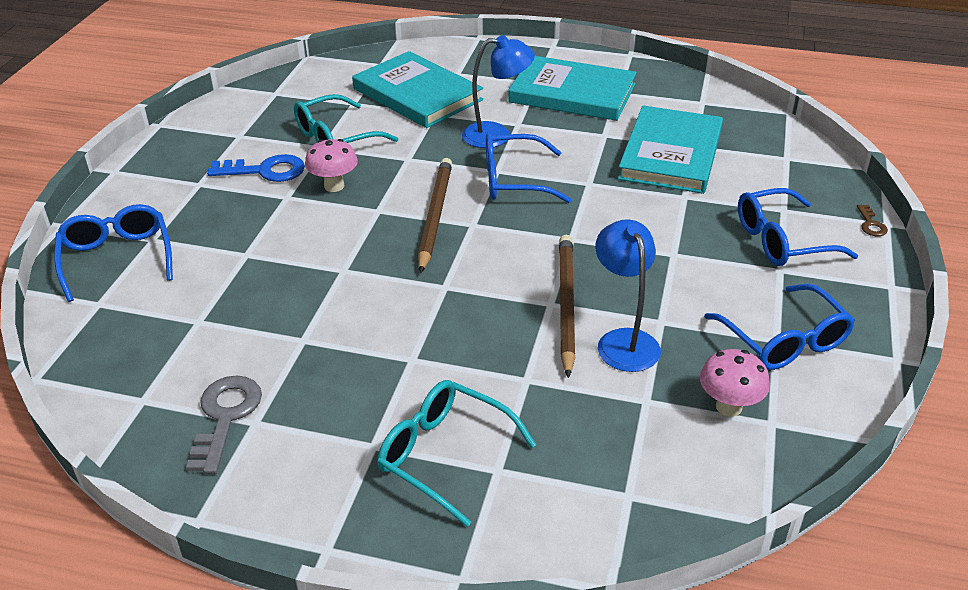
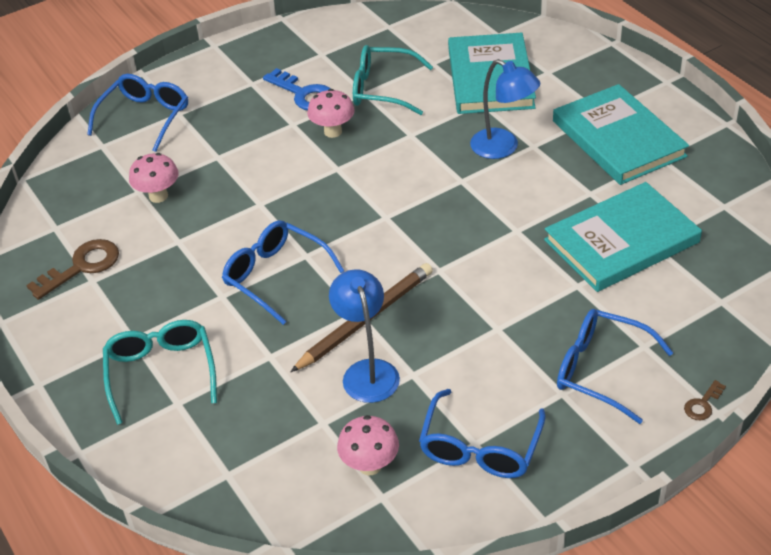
camera: 45 degrees right, 5 degrees up
grey key [186,376,262,474] -> brown key [26,239,119,300]
brown pencil [418,158,452,273] -> none
blue glasses [486,133,571,203] -> blue glasses moved to [222,220,344,325]
blue lamp [595,219,661,372] -> blue lamp turned 45 degrees counterclockwise [329,269,400,403]
none -> pink mushroom [129,153,179,203]

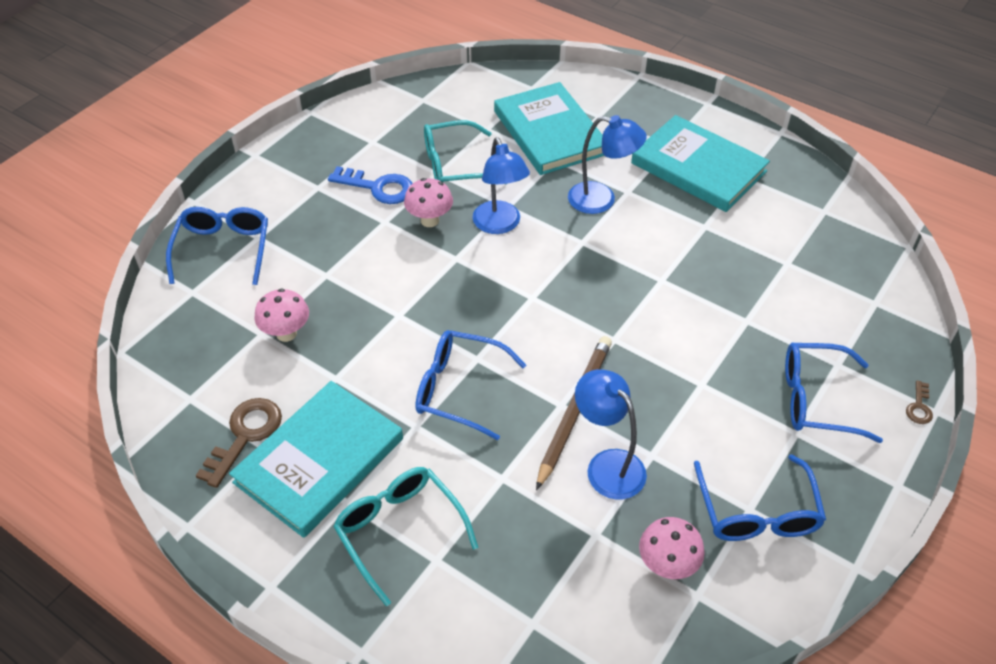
camera: 25 degrees left, 5 degrees up
turquoise book [544,182,702,292] -> turquoise book moved to [229,381,403,538]
none -> blue lamp [473,137,530,234]

